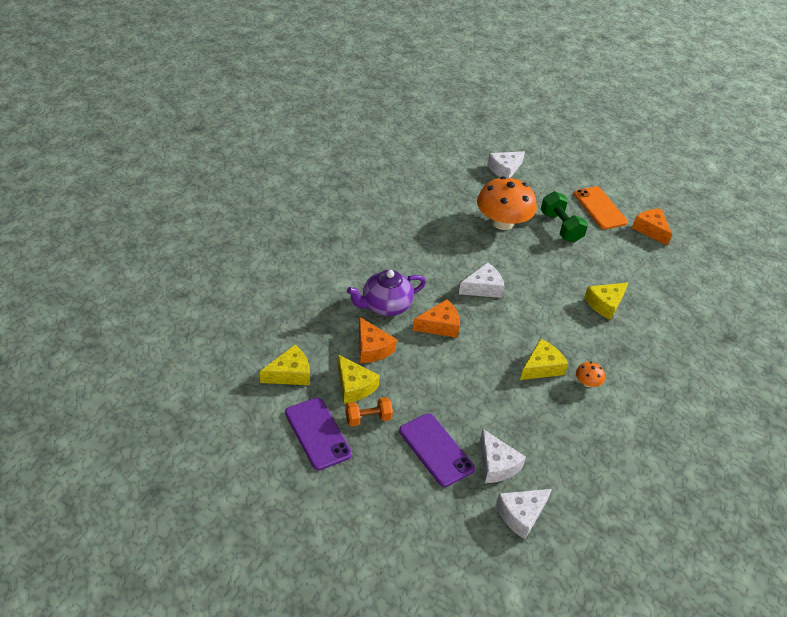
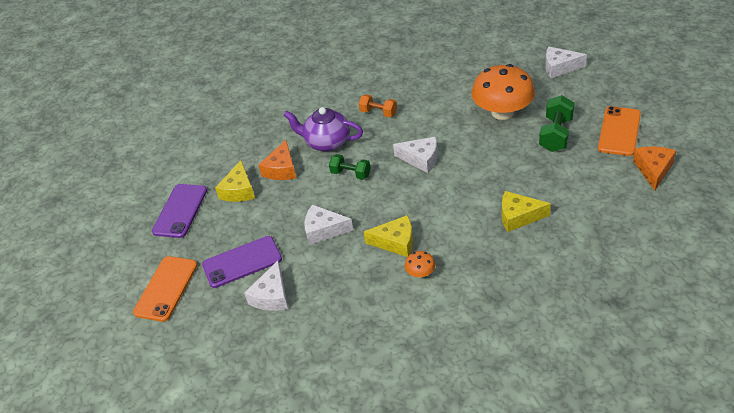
camera: 50 degrees right, 0 degrees up
yellow cheese [260,345,310,385] -> none
orange dumbbell [345,397,393,427] -> orange dumbbell moved to [359,94,397,117]
purple phone [399,413,475,487] -> purple phone turned 60 degrees clockwise [202,236,282,288]
orange cheese [412,299,460,338] -> green dumbbell [329,154,371,180]
white cheese [496,489,552,539] -> white cheese moved to [305,204,354,245]
none -> orange phone [133,256,197,322]

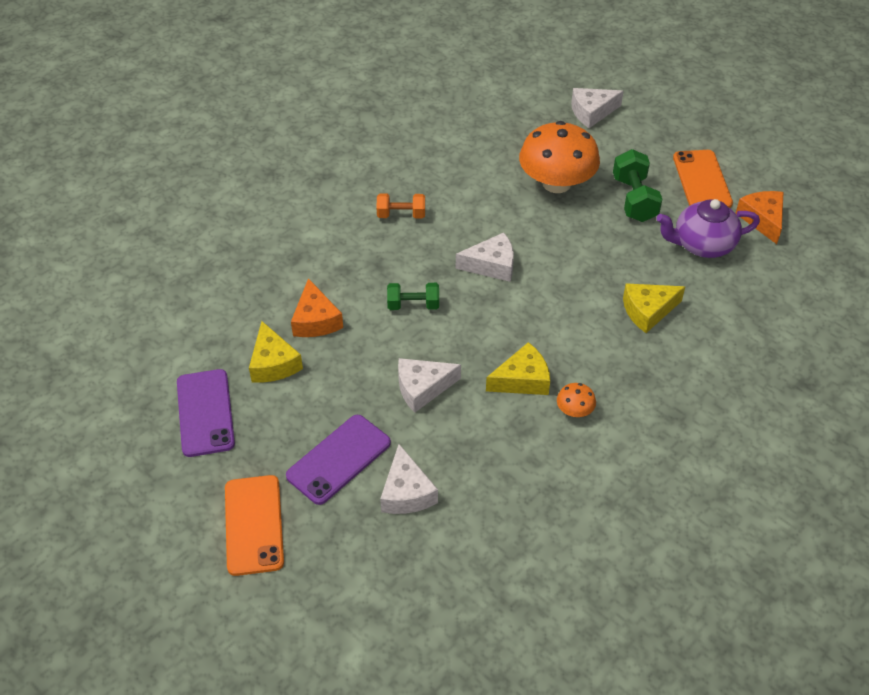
camera: 30 degrees left, 5 degrees up
purple teapot [284,107,363,151] -> purple teapot moved to [657,199,760,258]

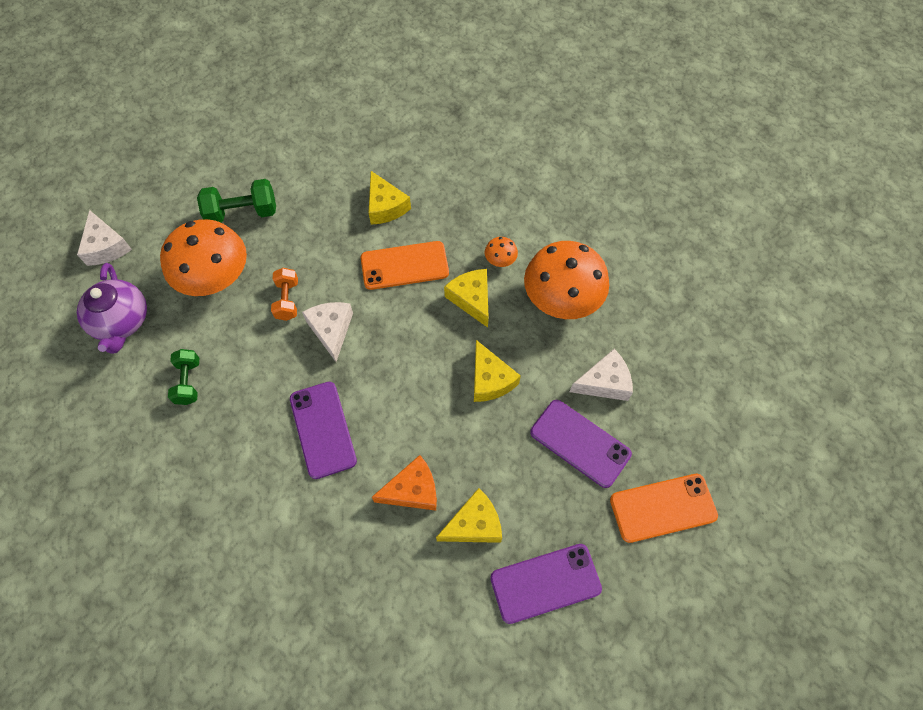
camera: 95 degrees left, 15 degrees up
orange dumbbell [377,193,425,219] -> orange dumbbell moved to [271,268,298,321]
green dumbbell [387,283,439,310] -> green dumbbell moved to [168,349,199,405]
white cheese [398,358,461,413] -> yellow cheese [474,340,521,402]
purple teapot [657,199,760,258] -> purple teapot moved to [77,263,147,354]
orange phone [673,150,733,208] -> orange phone moved to [361,241,449,290]
orange cheese [736,191,784,244] -> none
none -> purple phone [290,382,357,479]
none -> orange mushroom [524,241,609,319]

